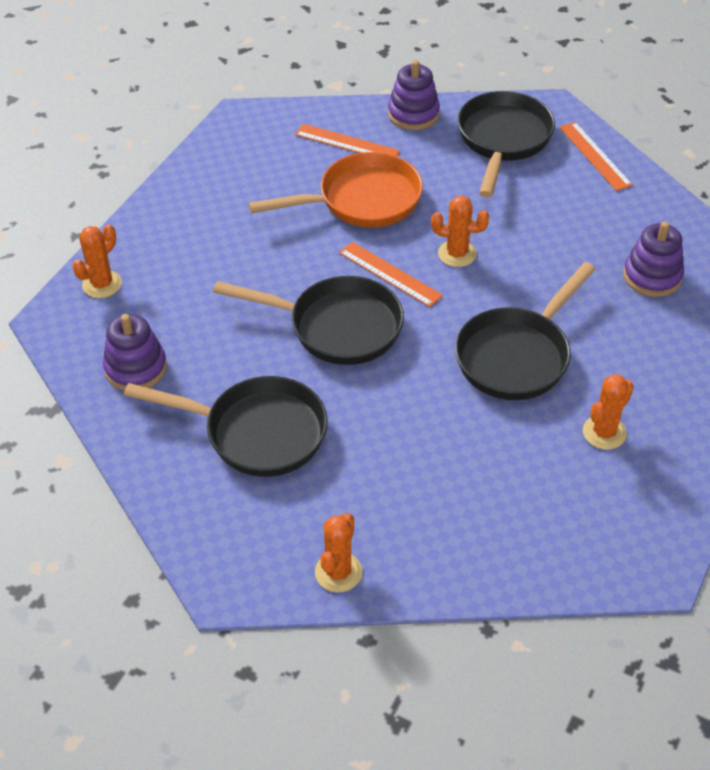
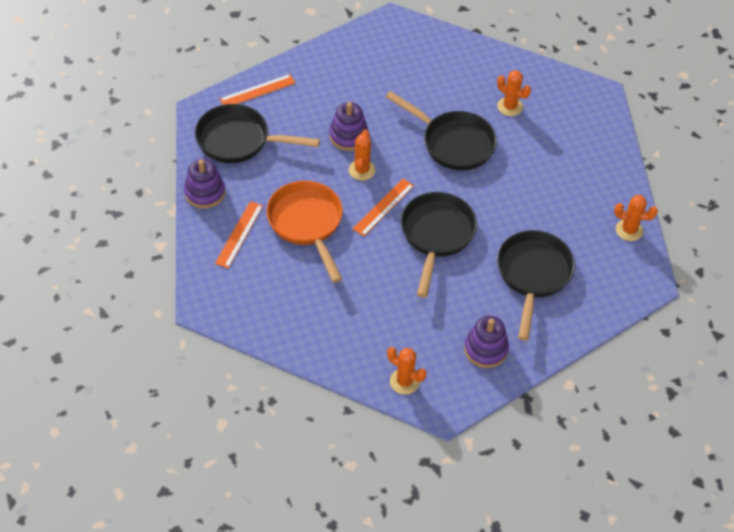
camera: 95 degrees left, 5 degrees up
purple stacking toy [623,221,684,297] -> purple stacking toy moved to [329,102,368,151]

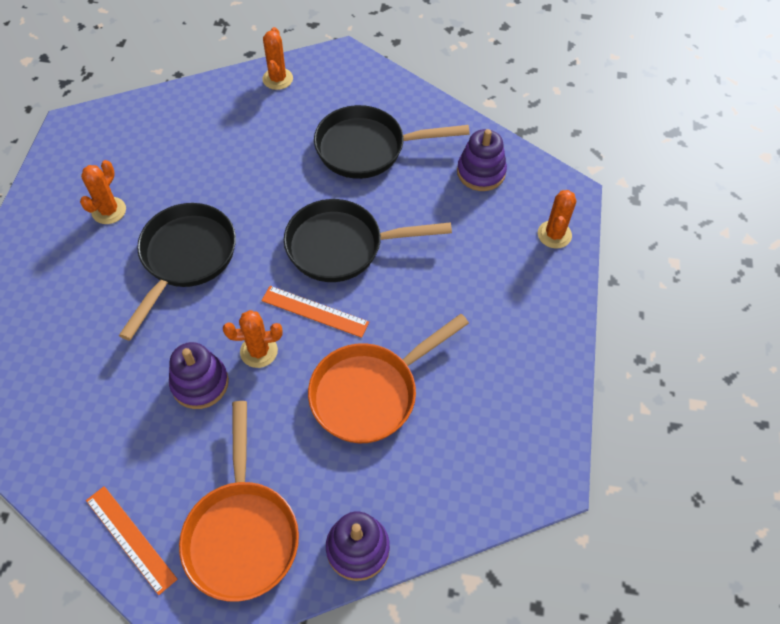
camera: 105 degrees left, 5 degrees up
black pan [195,104,320,163] -> orange pan [179,401,299,602]
orange ruler [215,201,263,268] -> none

